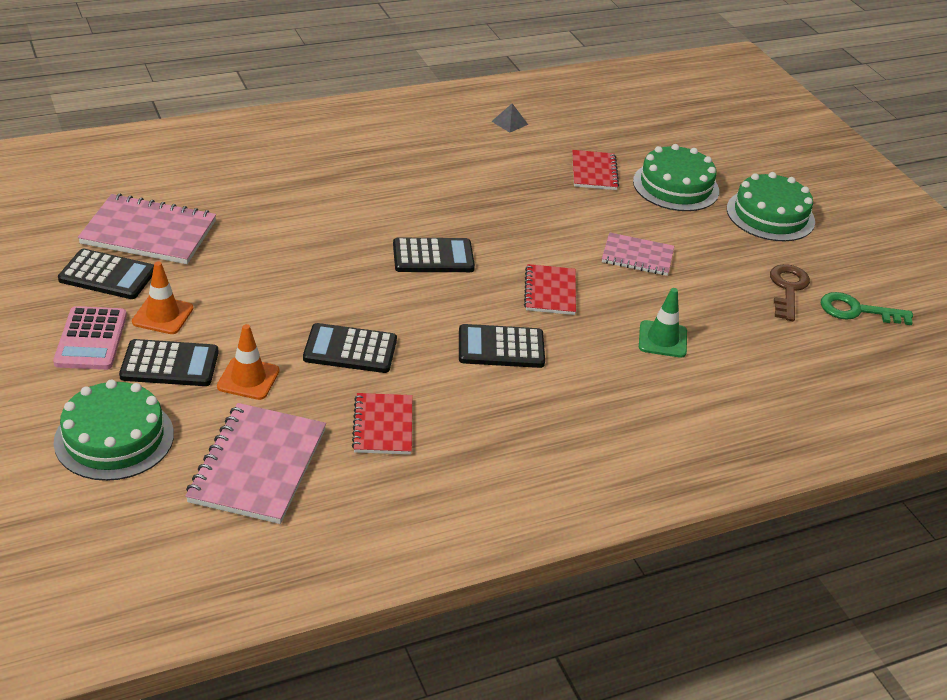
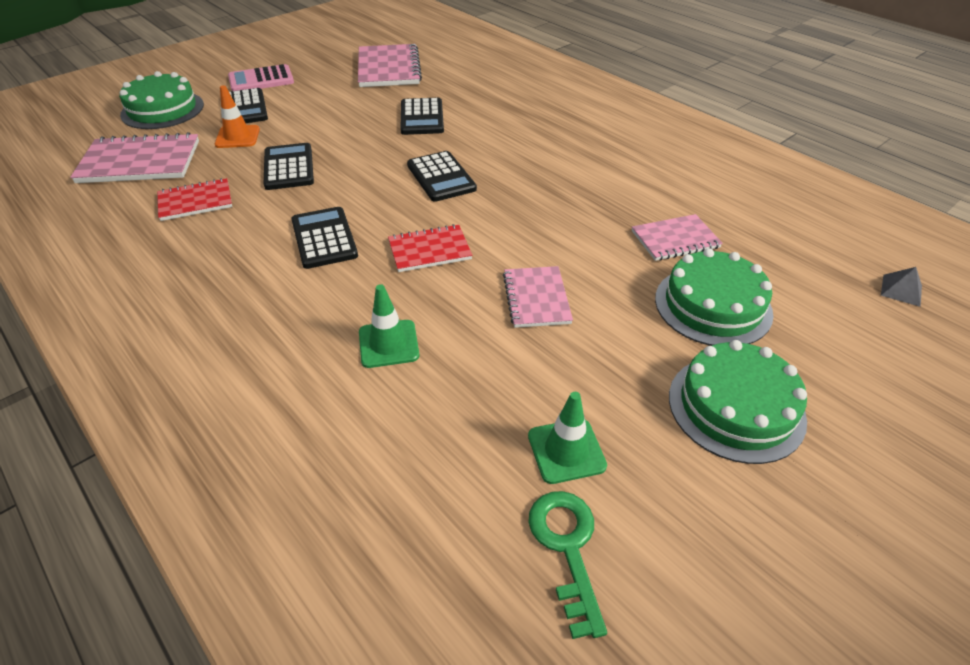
camera: 75 degrees right, 5 degrees up
black calculator [58,249,154,299] -> black calculator moved to [400,98,444,135]
orange traffic cone [132,261,193,334] -> none
grey pyramid [491,104,528,133] -> grey pyramid moved to [881,267,922,307]
red notebook [572,150,619,190] -> pink notebook [632,214,723,261]
brown key [770,264,810,321] -> green traffic cone [528,392,607,484]

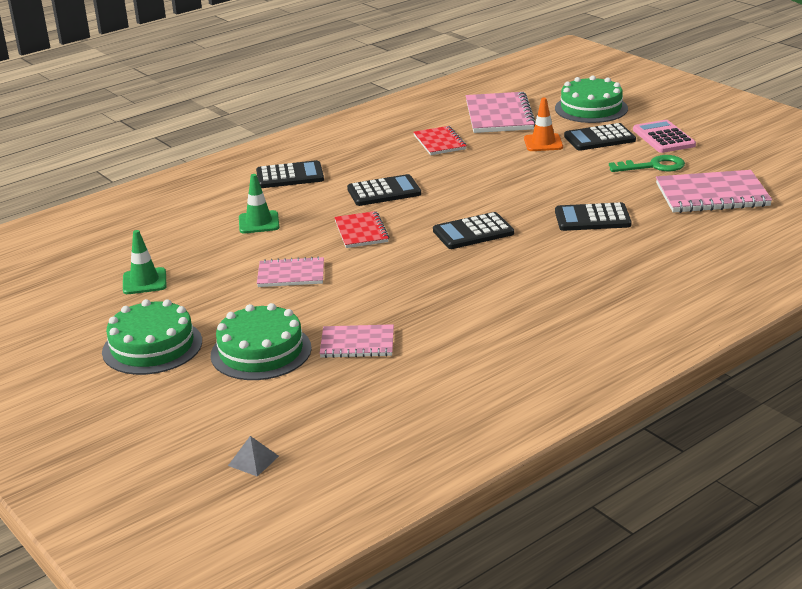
camera: 95 degrees right, 15 degrees down
black calculator [264,143,314,190] -> black calculator moved to [256,160,324,188]
green key [528,491,607,639] -> green key moved to [609,155,685,172]
pink notebook [632,214,723,261] -> pink notebook turned 75 degrees counterclockwise [319,324,394,358]

